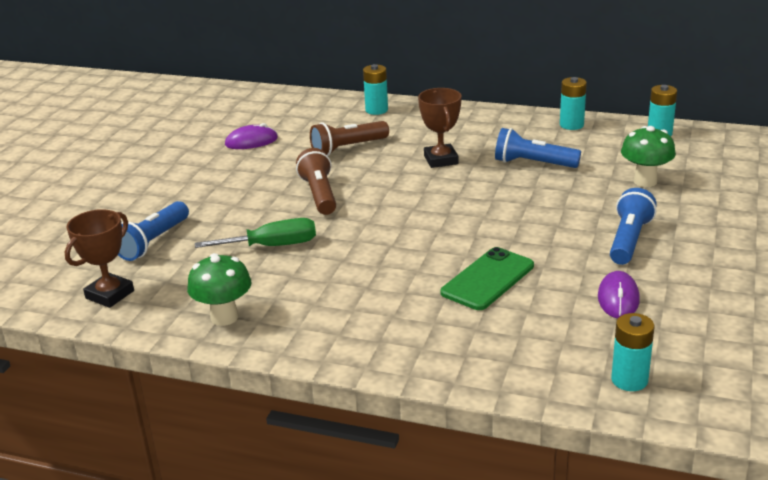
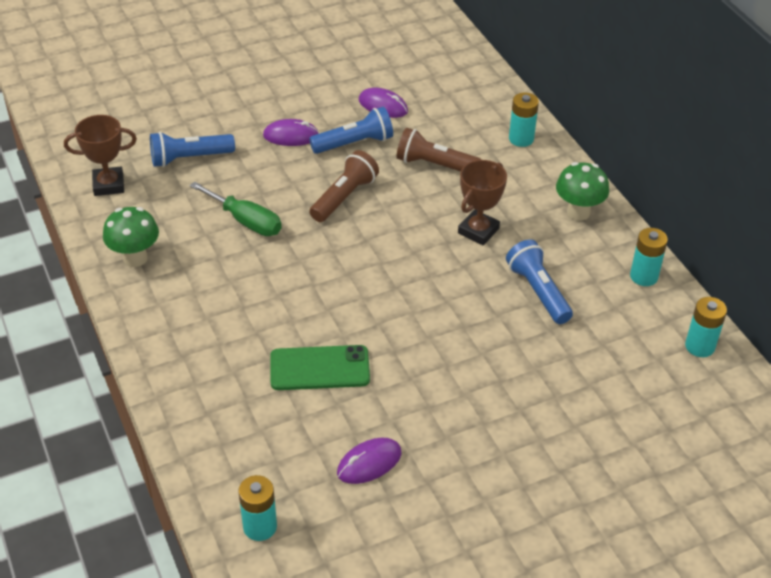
camera: 45 degrees right, 15 degrees up
blue flashlight [610,188,657,265] -> blue flashlight moved to [309,107,393,154]
green mushroom [621,126,676,187] -> green mushroom moved to [556,162,609,221]
none -> purple mouse [263,119,320,146]

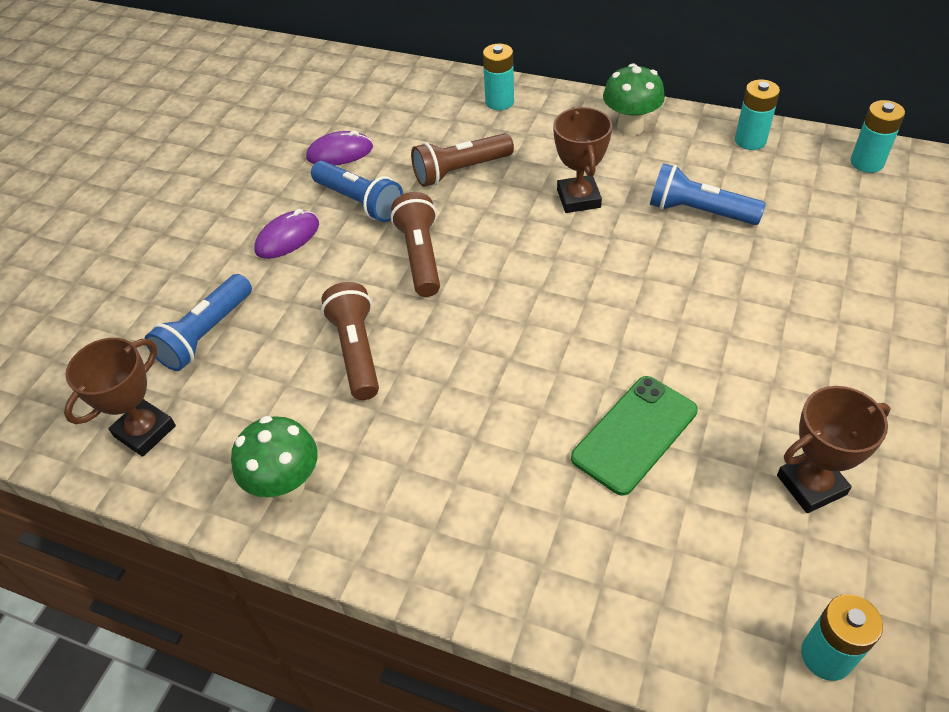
camera: 40 degrees left, 5 degrees up
green screwdriver [190,182,282,236] -> brown flashlight [321,282,379,400]
blue flashlight [309,107,393,154] -> blue flashlight turned 105 degrees clockwise [311,161,403,222]
purple mouse [337,438,402,484] -> brown trophy [777,386,890,513]

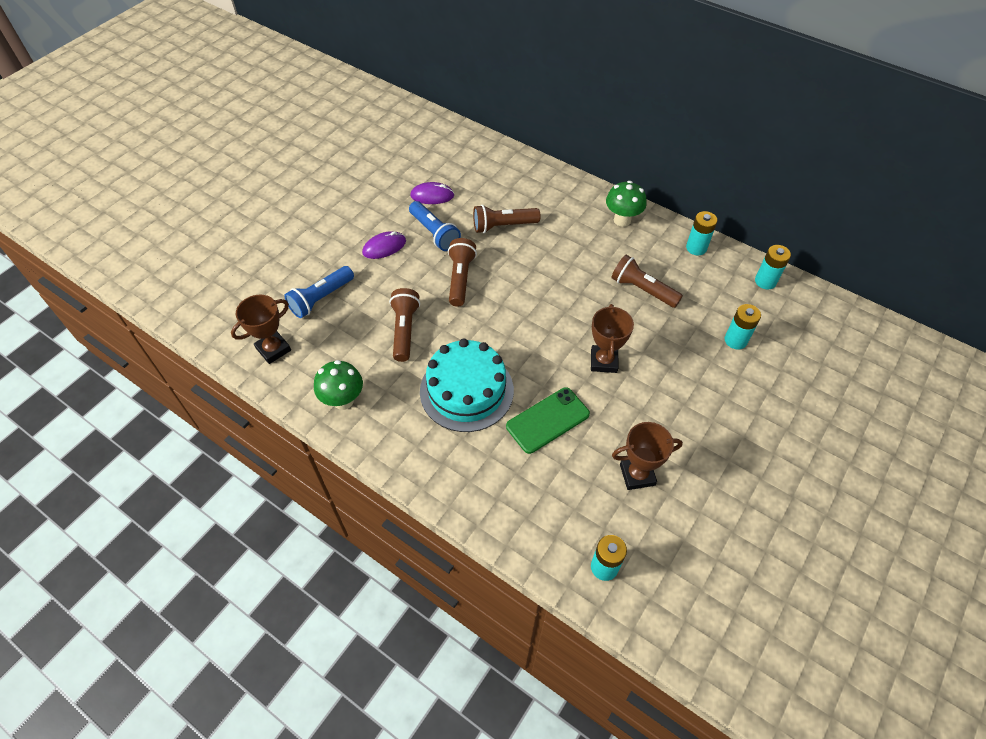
camera: 10 degrees right, 5 degrees up
turquoise battery [483,44,514,110] -> turquoise battery moved to [725,304,761,349]
brown trophy [553,107,612,213] -> brown trophy moved to [591,304,634,373]
blue flashlight [650,163,766,225] -> brown flashlight [611,255,683,308]
none -> turquoise cake [420,338,514,432]

